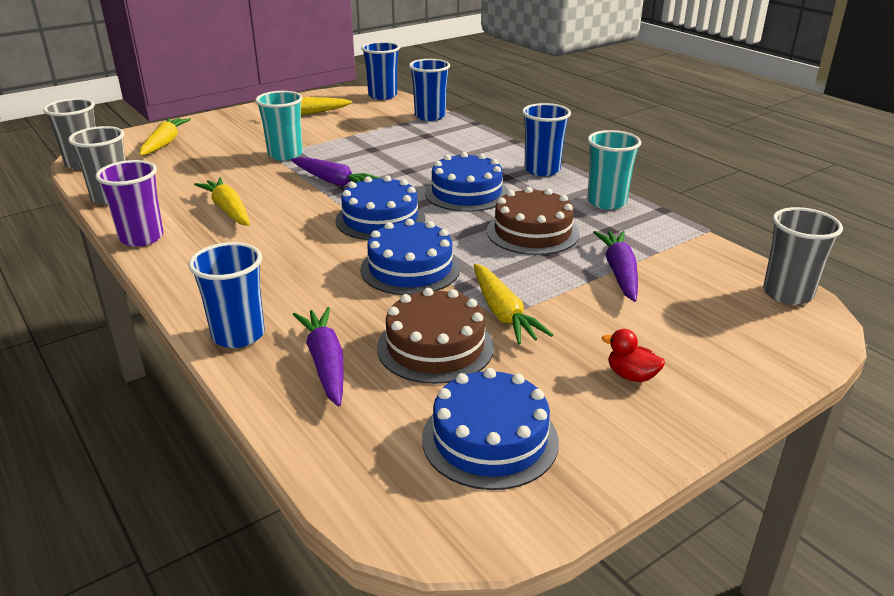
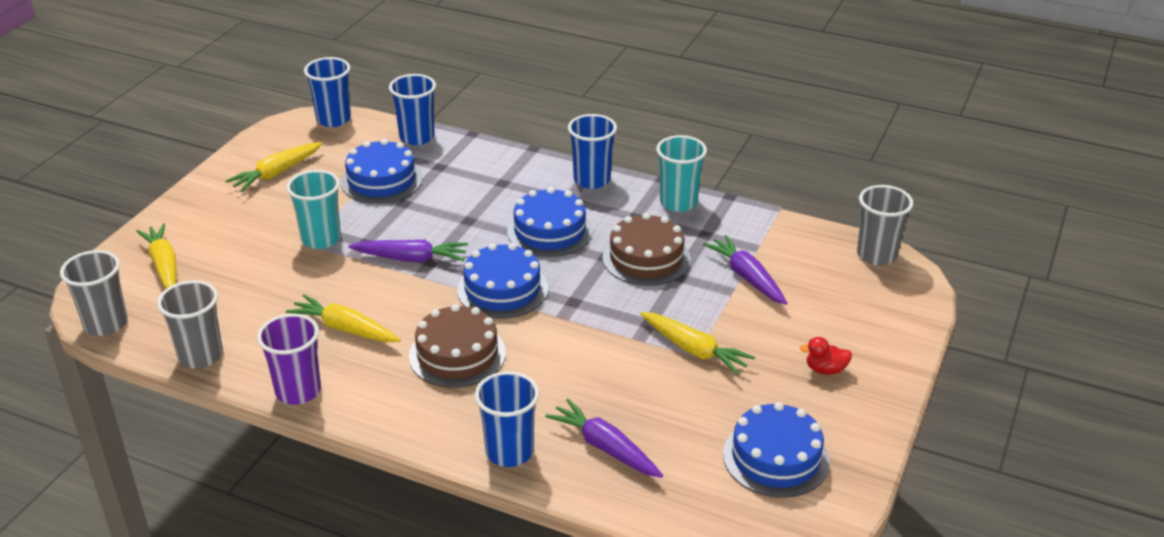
camera: 30 degrees left, 5 degrees up
blue cake [360,219,461,295] -> blue cake moved to [341,139,423,204]
brown cake [377,288,494,384] -> brown cake moved to [409,304,506,388]

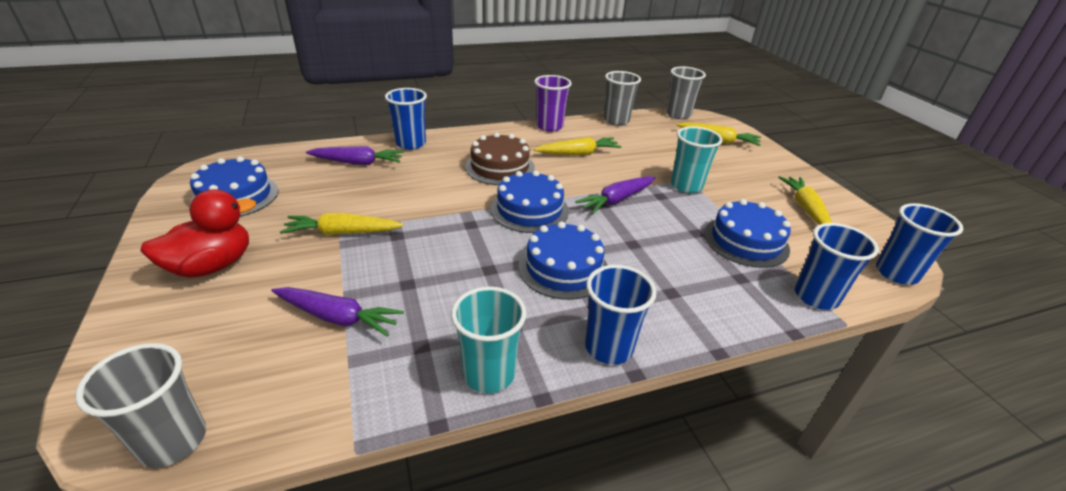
camera: 135 degrees right, 0 degrees up
brown cake [602,213,691,286] -> none
red duck [800,337,852,375] -> red duck [140,189,256,278], size x2.05

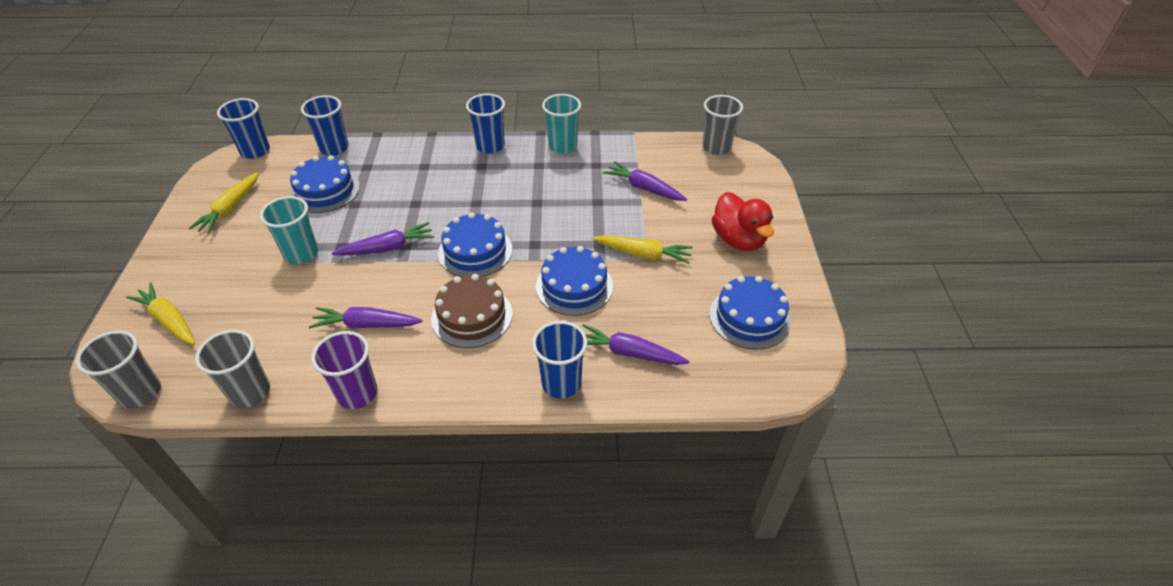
camera: 160 degrees left, 10 degrees up
red duck [140,189,256,278] -> red duck turned 90 degrees counterclockwise [712,192,774,251]
blue cake [519,221,607,300] -> blue cake moved to [536,246,613,316]
yellow carrot [534,137,622,155] -> purple carrot [309,307,422,329]

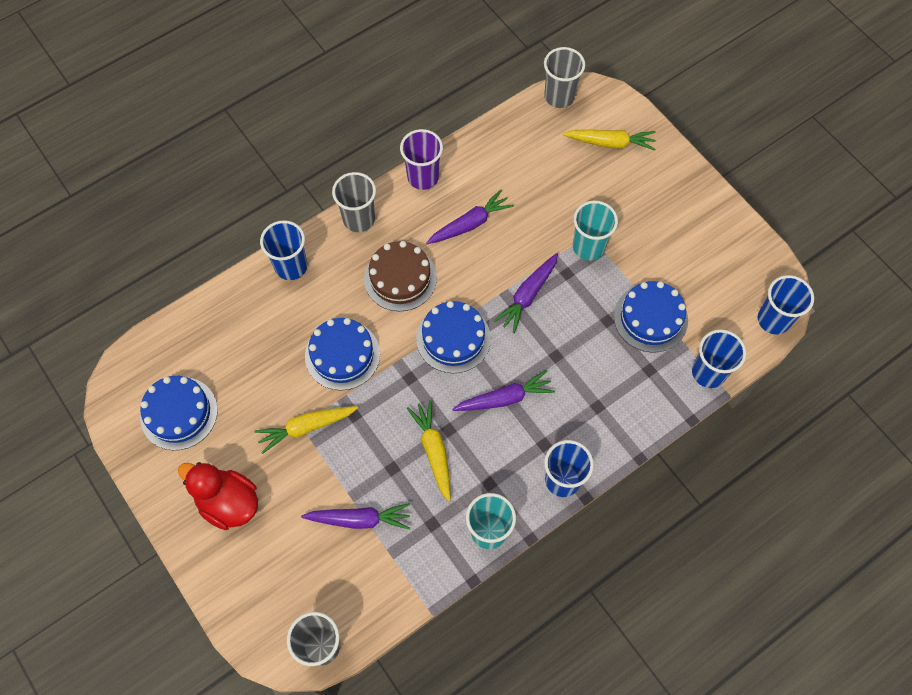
camera: 145 degrees right, 20 degrees up
yellow carrot [188,173,259,234] -> yellow carrot moved to [407,400,451,502]
grey cup [195,330,270,408] -> grey cup moved to [332,172,376,232]
purple carrot [582,324,690,365] -> purple carrot moved to [452,370,555,411]

